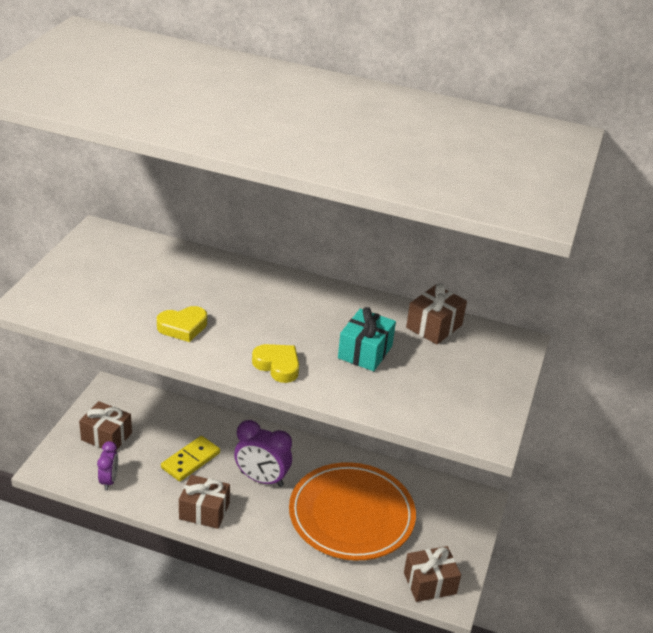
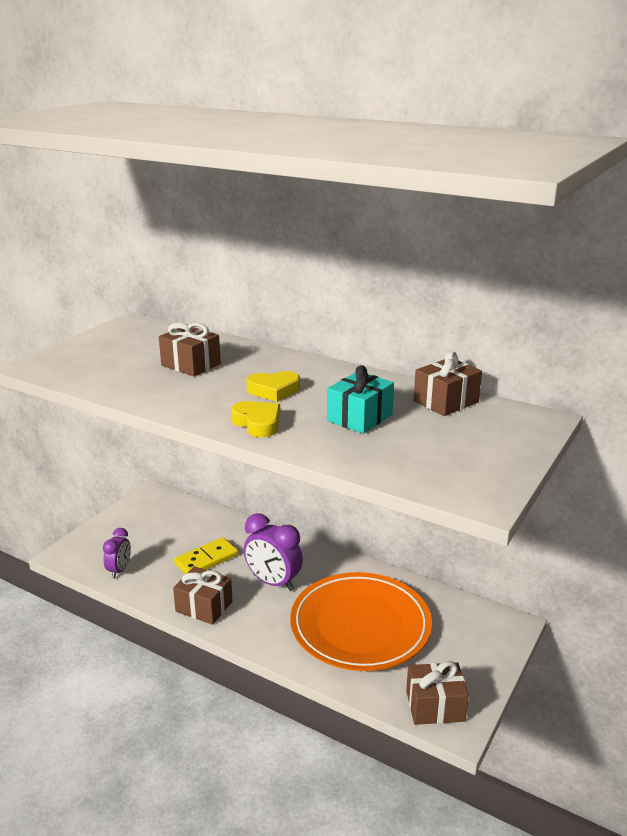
camera: 15 degrees right, 10 degrees down
brown gift [79,401,132,451] -> brown gift moved to [159,322,221,376]
yellow heart [157,306,207,342] -> yellow heart moved to [246,371,300,402]

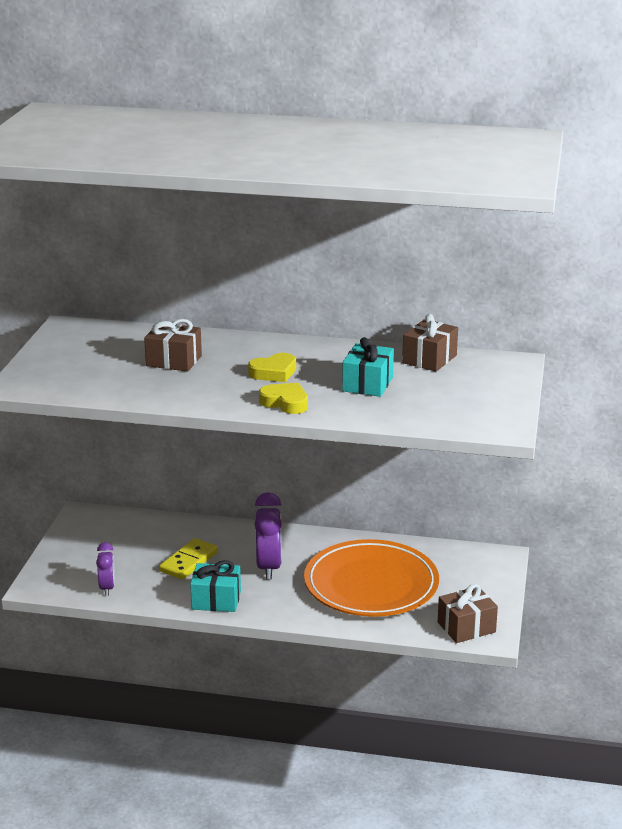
camera: 20 degrees left, 0 degrees up
brown gift [173,566,233,625] -> turquoise gift [190,560,241,612]
purple clock [244,513,303,591] -> purple clock turned 105 degrees counterclockwise [255,492,282,579]

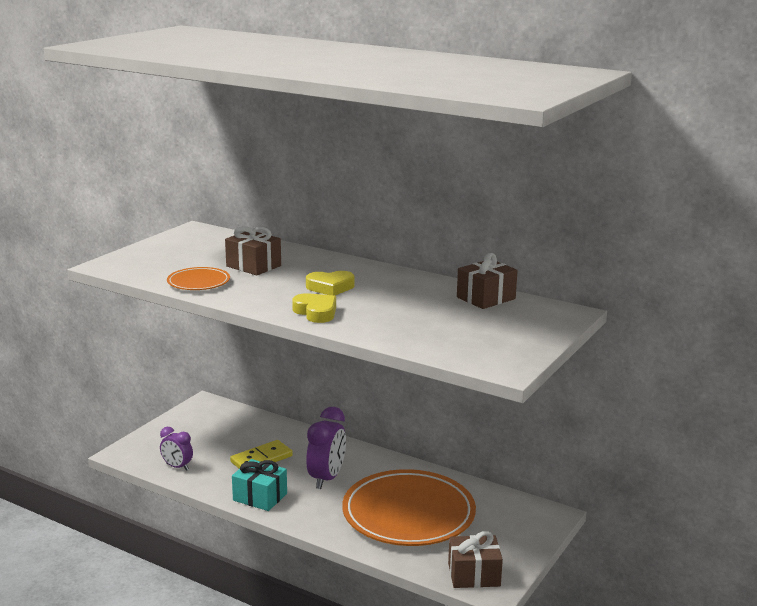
camera: 20 degrees right, 5 degrees down
purple clock [96,542,115,596] -> purple clock turned 105 degrees clockwise [160,427,193,471]
turquoise gift [342,337,394,397] -> none
none -> orange plate [167,267,230,290]

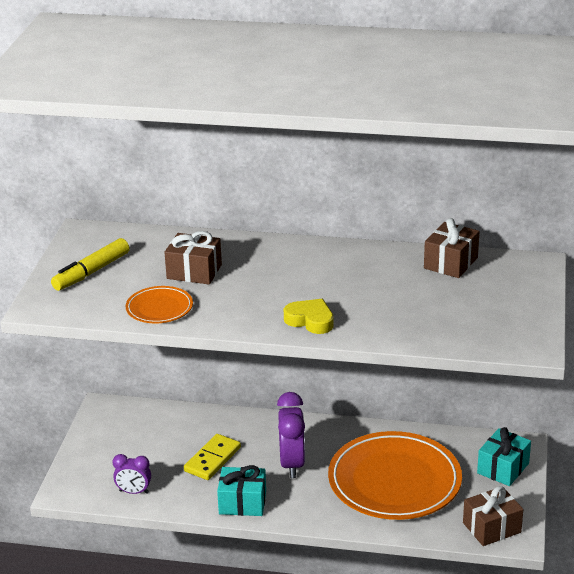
camera: 20 degrees left, 10 degrees up
yellow heart [306,271,355,296] -> none
none -> yellow marker [51,238,130,291]
none -> turquoise gift [477,427,531,486]

